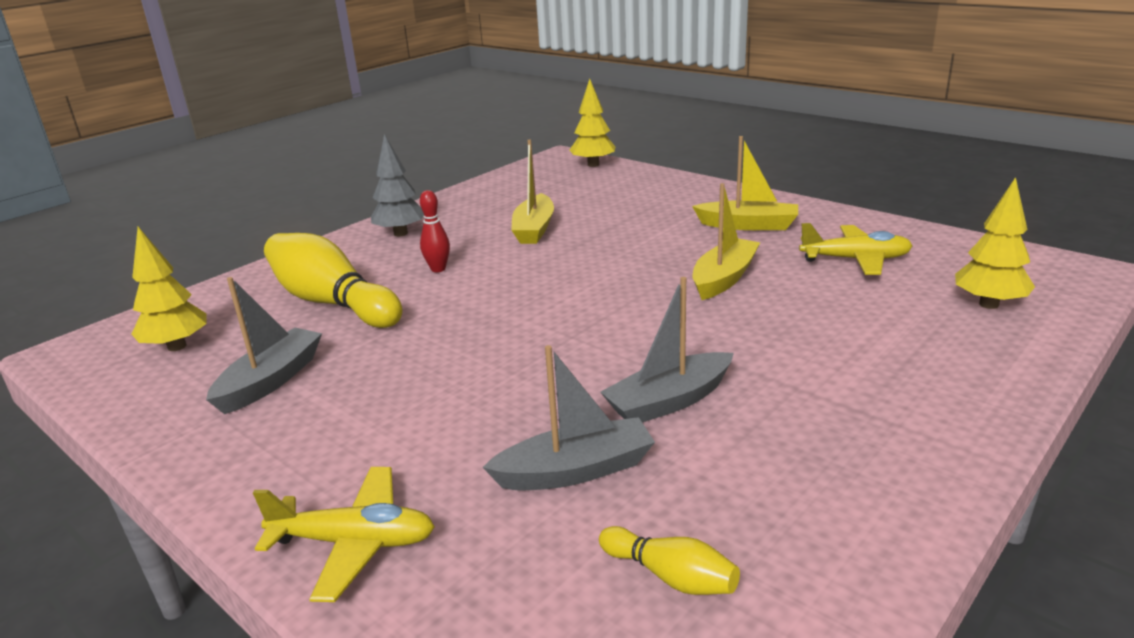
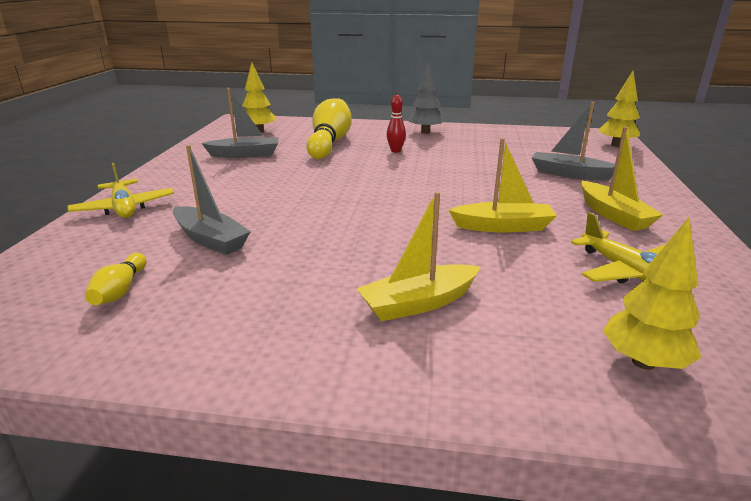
camera: 55 degrees right, 0 degrees up
yellow boat [511,139,554,244] -> yellow boat moved to [357,191,480,321]
grey boat [600,277,734,423] -> grey boat moved to [532,102,615,180]

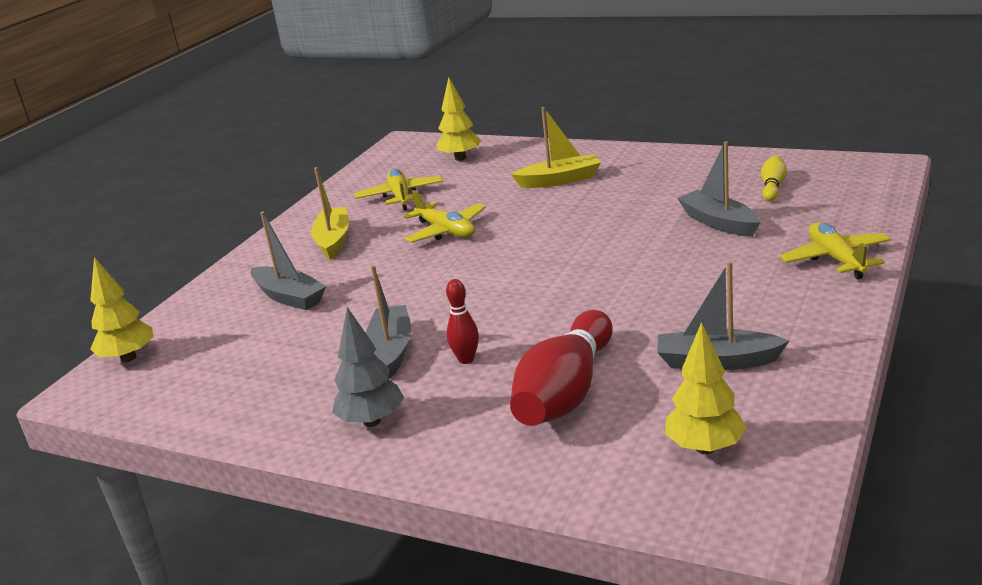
camera: 160 degrees left, 0 degrees up
yellow bowling pin [306,98,351,159] -> red bowling pin [510,310,613,426]
yellow boat [449,138,557,233] -> yellow plane [403,190,486,243]
none -> grey boat [366,265,411,379]

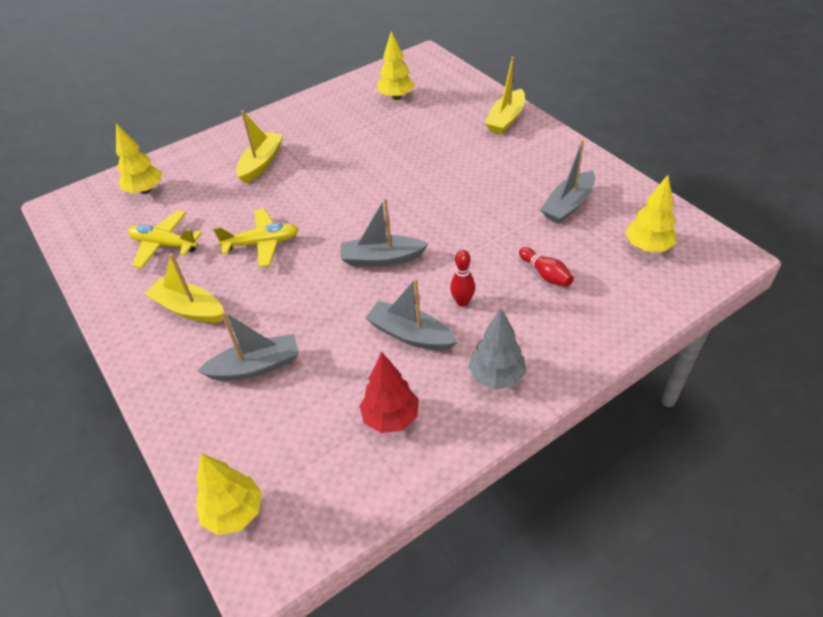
camera: 60 degrees left, 20 degrees up
red bowling pin [510,310,613,426] -> red bowling pin [519,247,574,287], size x0.47
grey boat [677,141,761,237] -> grey boat moved to [341,198,428,267]
yellow bowling pin [761,155,787,201] -> yellow tree [377,31,415,100]
yellow plane [780,222,891,279] -> yellow boat [485,57,525,134]
none -> red tree [359,352,419,433]

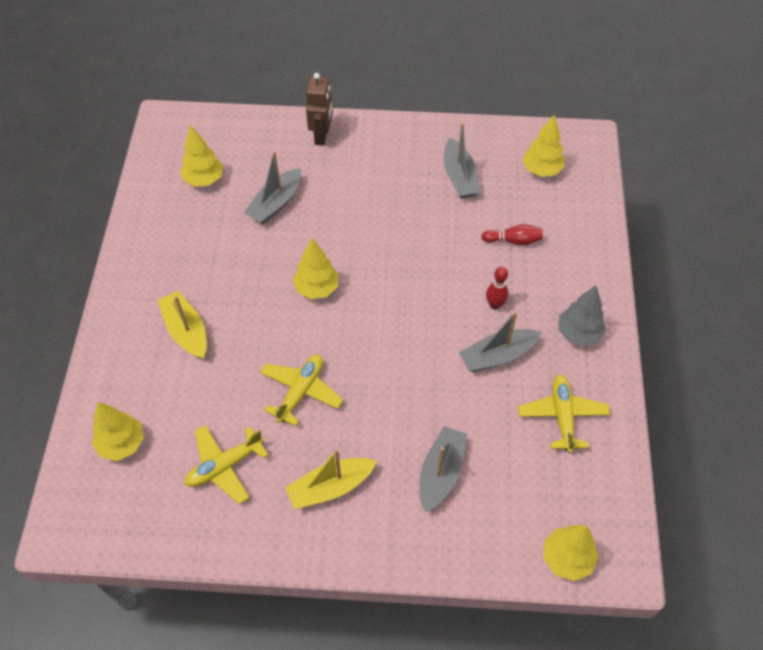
camera: 55 degrees left, 10 degrees up
grey boat [341,198,428,267] -> grey boat moved to [244,151,301,224]
red tree [359,352,419,433] -> yellow plane [518,375,610,453]
yellow boat [485,57,525,134] -> brown robot [306,73,333,146]
none -> yellow tree [293,238,338,299]

